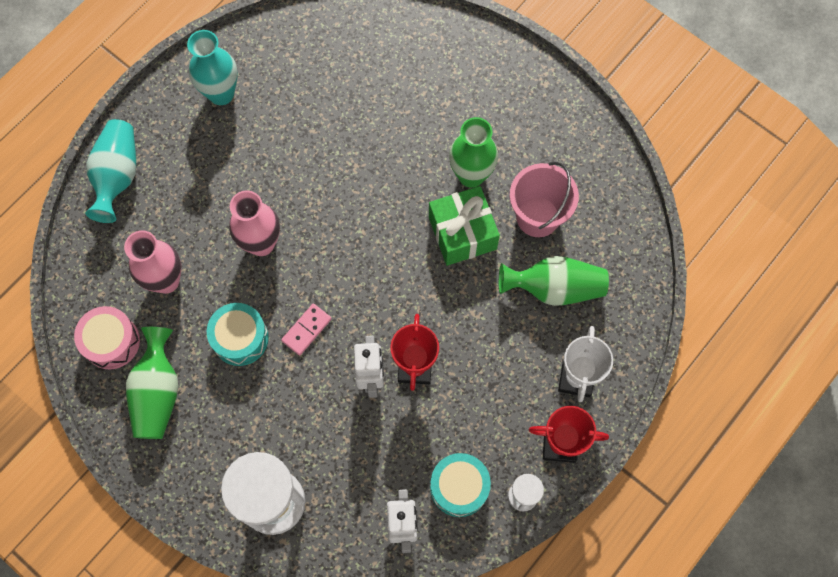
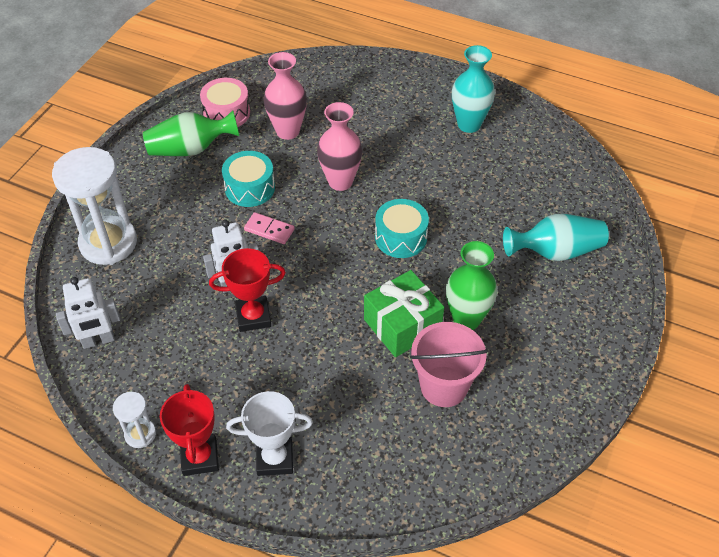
camera: 75 degrees right, 20 degrees down
turquoise vase [85,119,136,223] -> turquoise vase moved to [503,214,609,261]
turquoise drum [430,453,491,517] -> turquoise drum moved to [375,199,429,258]
green vase [499,256,609,306] -> none

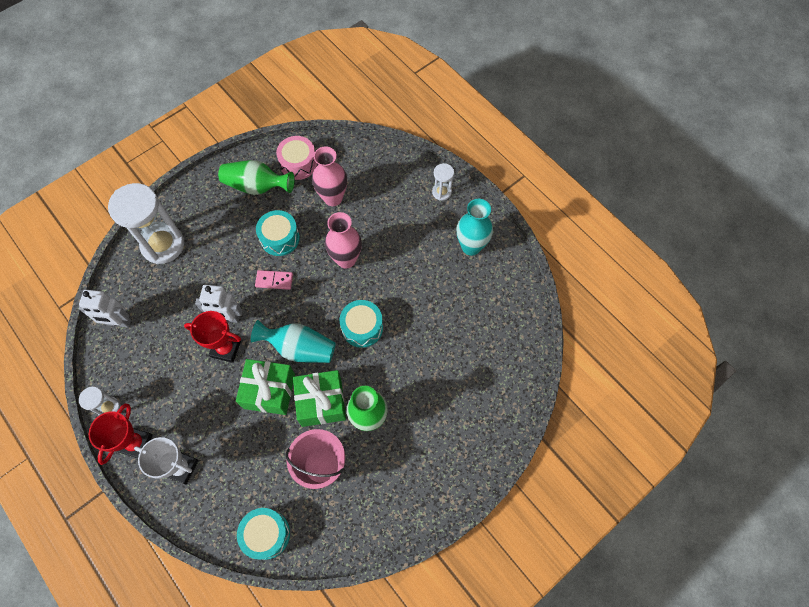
camera: 25 degrees right, 15 degrees up
pink domino [244,212,295,244] -> pink domino turned 45 degrees counterclockwise [255,270,293,290]
turquoise vase [503,214,609,261] -> turquoise vase moved to [251,320,336,363]
none -> green gift [236,359,295,415]
none -> turquoise drum [237,508,290,560]
none -> white hourglass [432,163,454,200]

